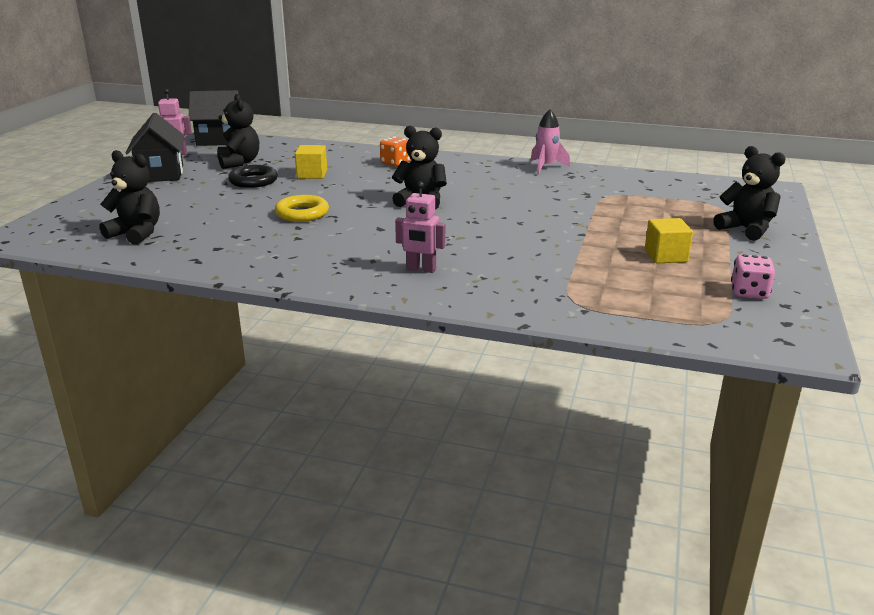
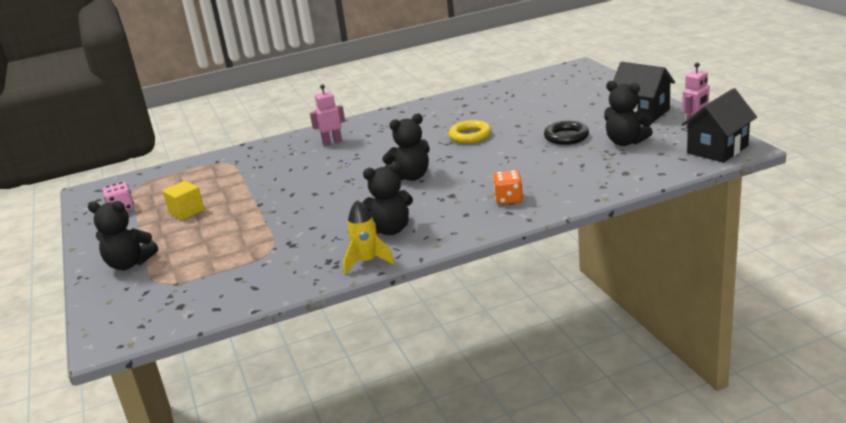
camera: 145 degrees right, 0 degrees up
black teddy bear [99,150,160,245] -> black teddy bear moved to [362,162,413,235]
yellow cube [295,145,327,179] -> none
pink rocket [530,109,570,174] -> yellow rocket [343,200,395,275]

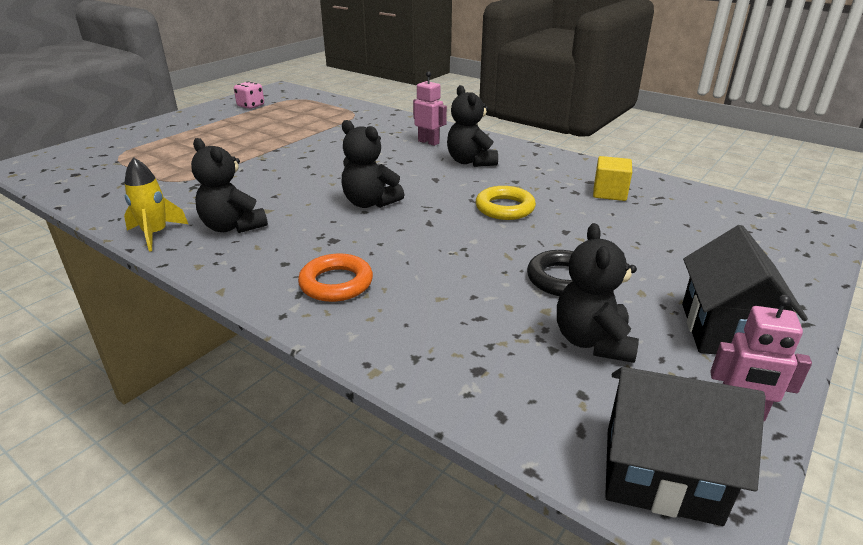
camera: 55 degrees right, 5 degrees up
black teddy bear [88,201,158,270] -> black teddy bear moved to [447,85,498,167]
yellow cube [163,181,204,220] -> yellow cube moved to [593,156,632,201]
orange dice [493,170,523,205] -> orange ring [298,253,373,302]

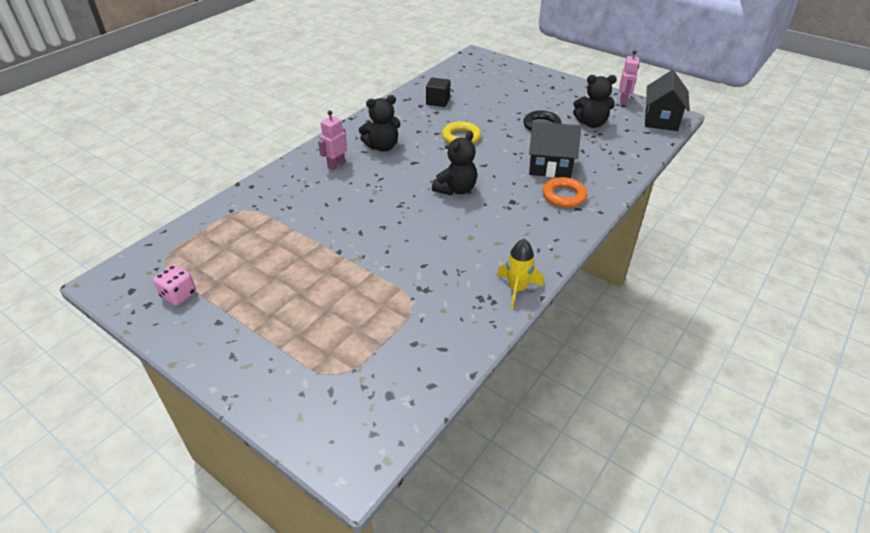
camera: 90 degrees left, 10 degrees up
black teddy bear [191,138,268,233] -> none
yellow cube [593,156,632,201] -> black cube [426,78,450,107]
black house [682,225,808,354] -> black house moved to [529,122,581,178]

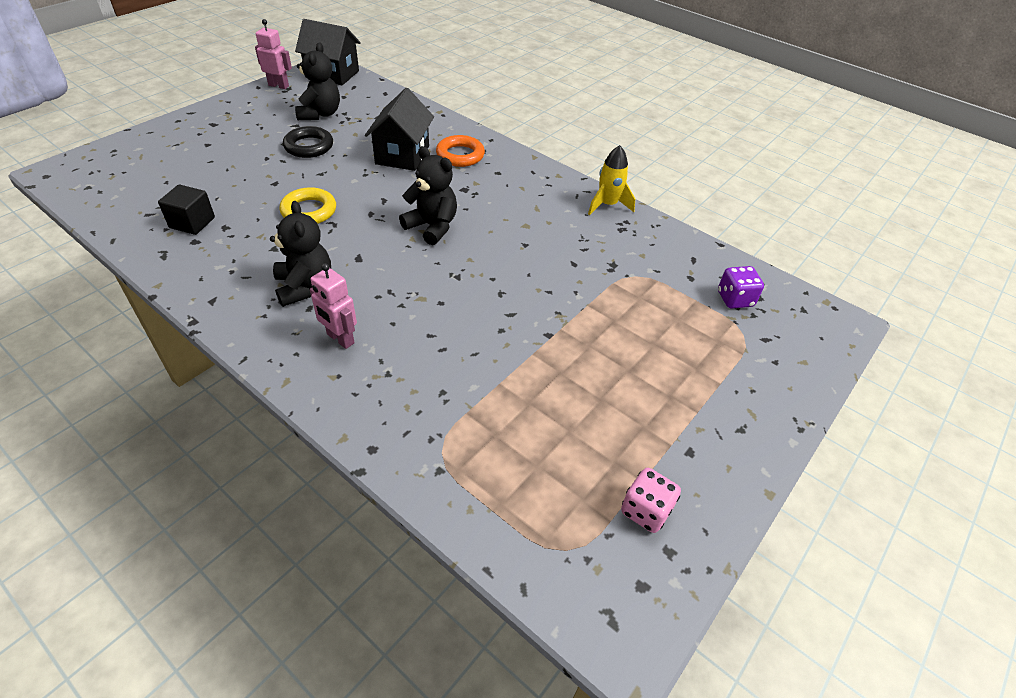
camera: 90 degrees left, 5 degrees up
none -> purple dice [718,266,764,308]

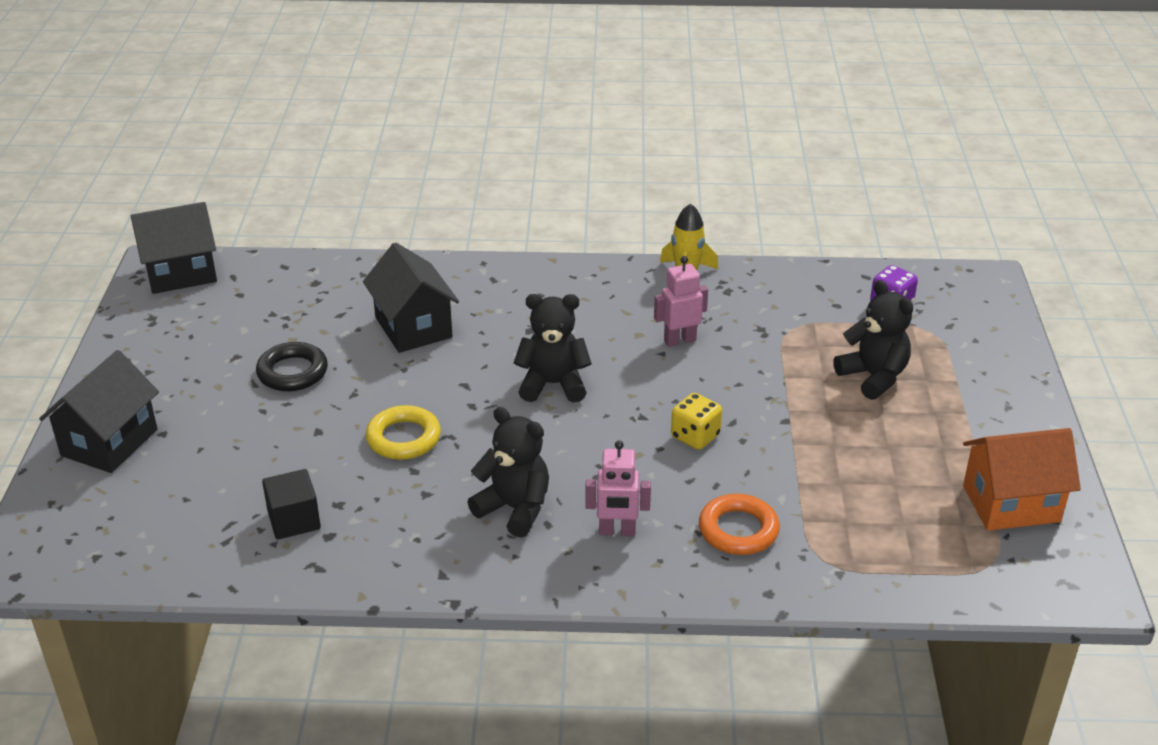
camera: 35 degrees left, 10 degrees down
pink robot [255,19,292,89] -> pink robot moved to [654,256,708,347]
black teddy bear [295,42,340,120] -> black teddy bear moved to [833,280,913,400]
orange ring [436,135,485,167] -> orange ring moved to [699,494,780,555]
pink dice [621,468,681,533] -> orange house [963,428,1081,531]
none -> black house [39,350,159,473]
none -> yellow dice [671,393,722,450]

